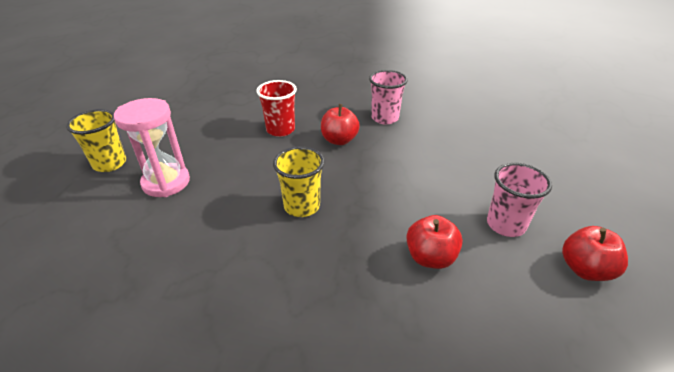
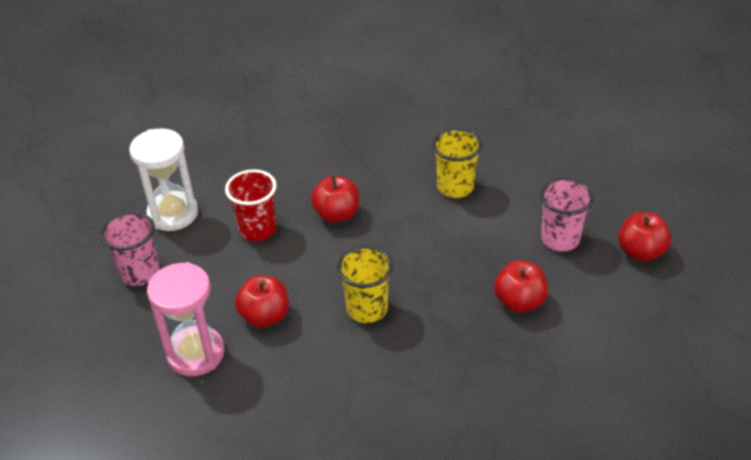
camera: 30 degrees left, 5 degrees up
yellow cup [66,109,126,172] -> yellow cup moved to [432,128,482,198]
pink cup [369,70,408,124] -> pink cup moved to [100,212,160,286]
none -> white hourglass [129,128,198,231]
none -> red apple [235,275,289,328]

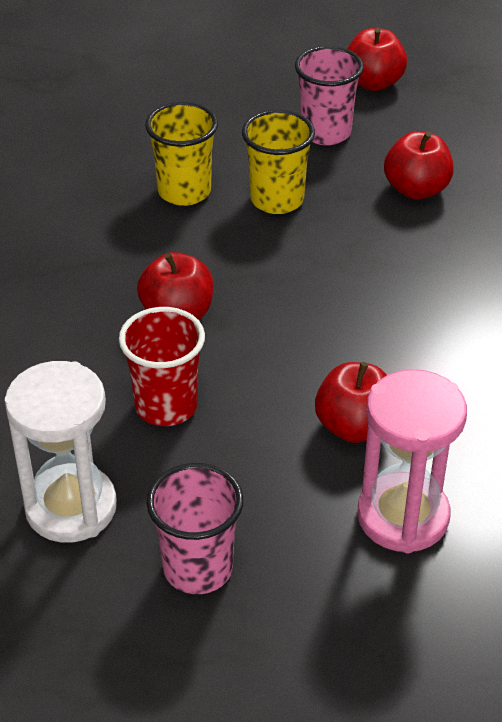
camera: 75 degrees left, 0 degrees up
yellow cup [337,246,393,323] -> yellow cup moved to [242,110,315,214]

